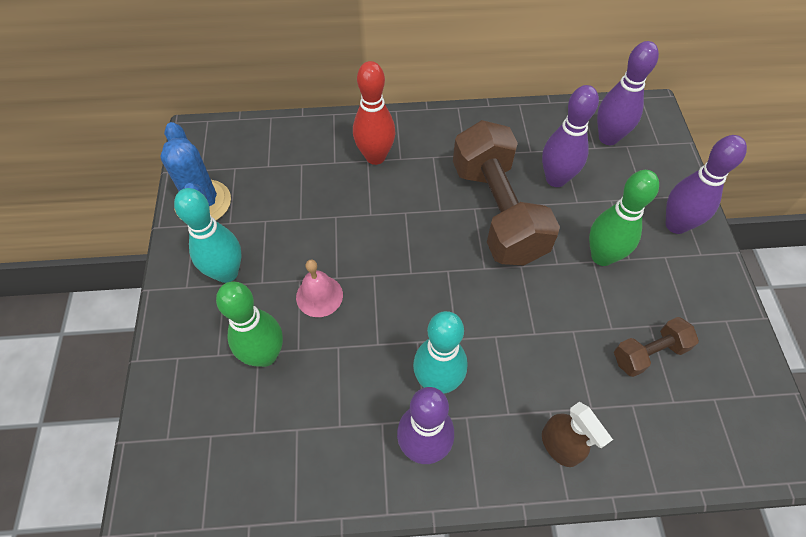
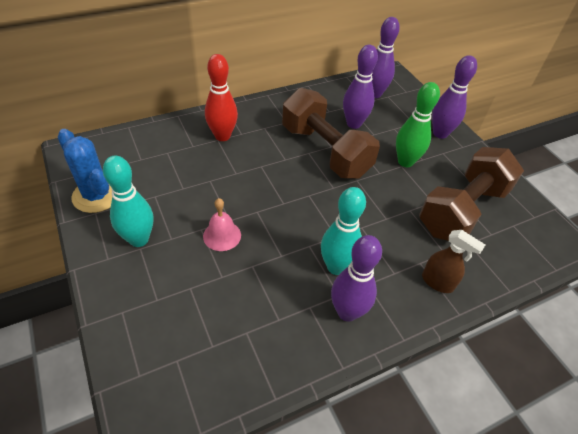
camera: 25 degrees left, 10 degrees down
green bowling pin [216,281,283,367] -> none
brown dumbbell [614,317,699,377] -> brown dumbbell [419,147,524,241], size x2.10

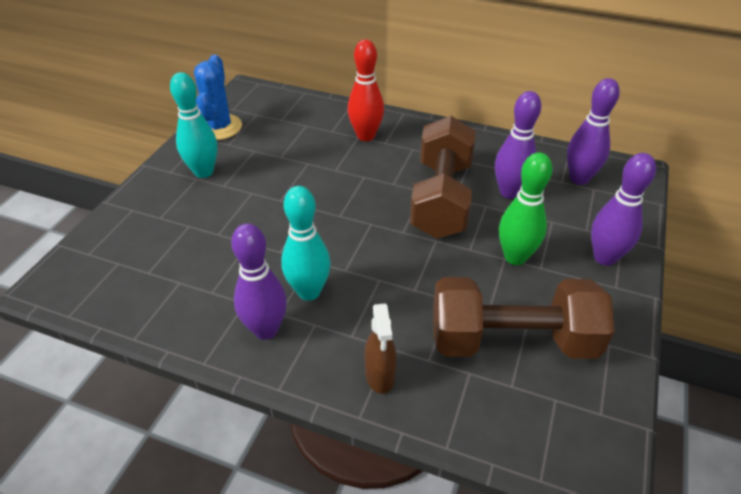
camera: 50 degrees right, 5 degrees down
pink bell [203,198,241,251] -> none

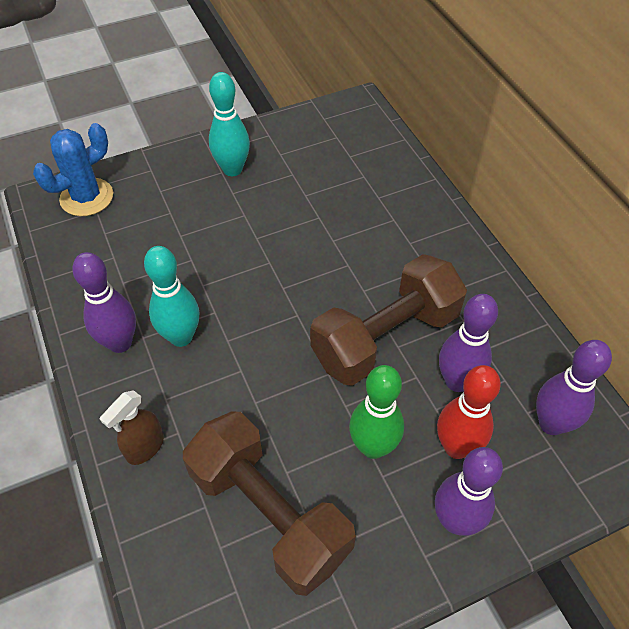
camera: 45 degrees right, 10 degrees up
blue cactus [194,55,242,140] -> blue cactus moved to [33,123,113,216]
red bowling pin [348,39,384,141] -> red bowling pin moved to [437,365,501,459]

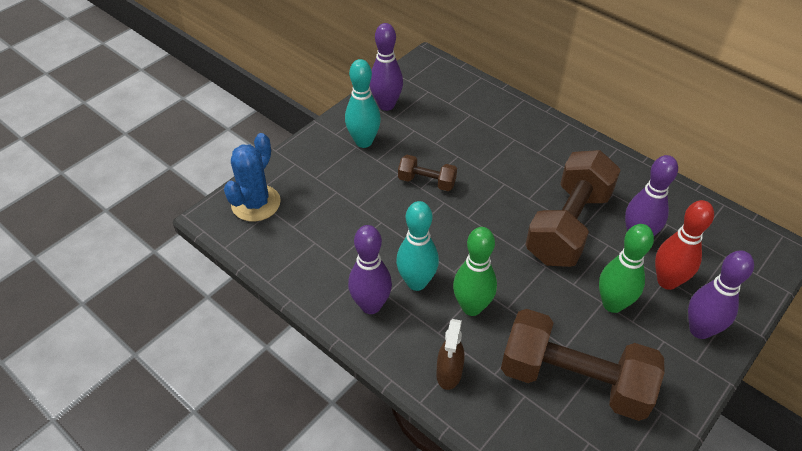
camera: 25 degrees left, 5 degrees down
purple bowling pin [536,340,612,435] -> purple bowling pin moved to [369,23,403,111]
none -> brown dumbbell [398,155,457,191]
none -> green bowling pin [453,227,497,316]

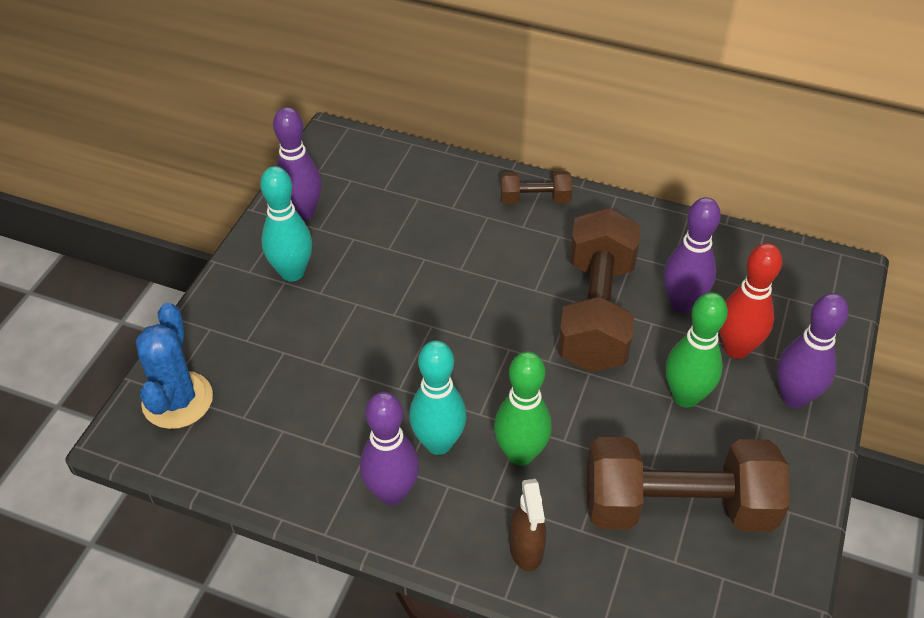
camera: 20 degrees left, 0 degrees up
brown dumbbell [398,155,457,191] -> brown dumbbell moved to [501,171,572,204]

